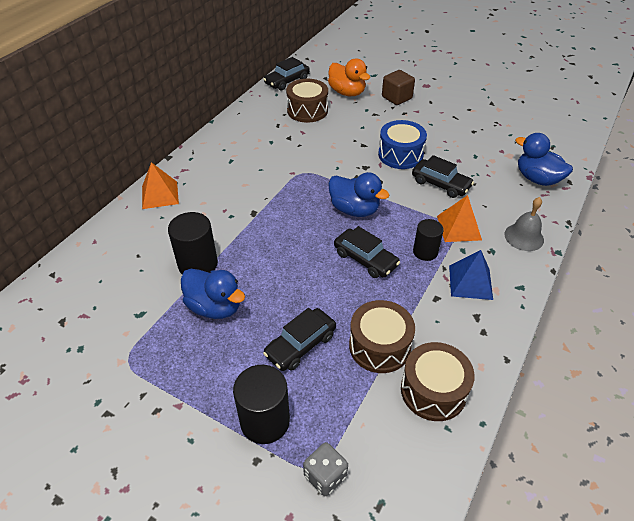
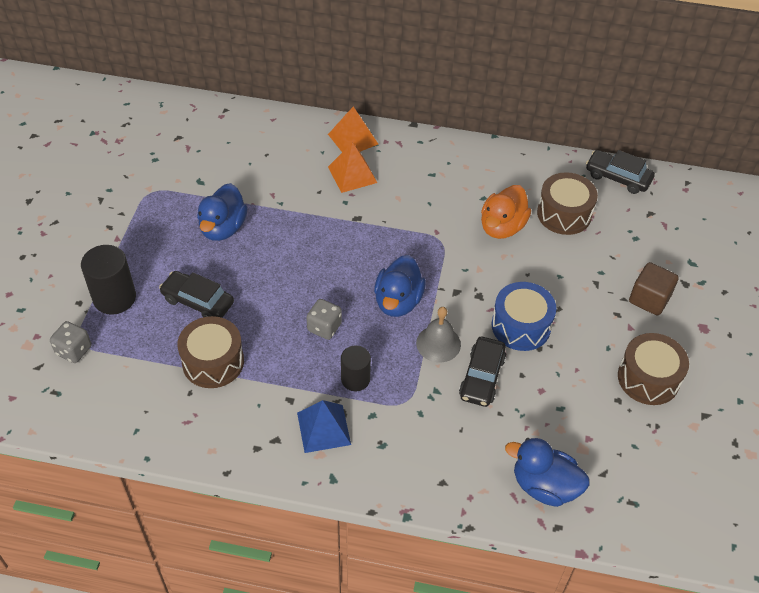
camera: 70 degrees right, 5 degrees up
black cylinder [168,212,218,275] -> none
orange duck [328,58,370,96] -> orange duck moved to [481,185,531,239]
black car [334,226,400,278] -> grey dice [306,299,342,340]
brown drum [401,342,475,421] -> brown drum moved to [618,333,689,405]
orange pyramid [437,195,482,242] -> orange pyramid moved to [328,142,377,193]
grey bell [504,197,544,251] -> grey bell moved to [416,307,461,362]
blue duck [515,133,573,186] -> blue duck turned 90 degrees counterclockwise [505,438,590,507]

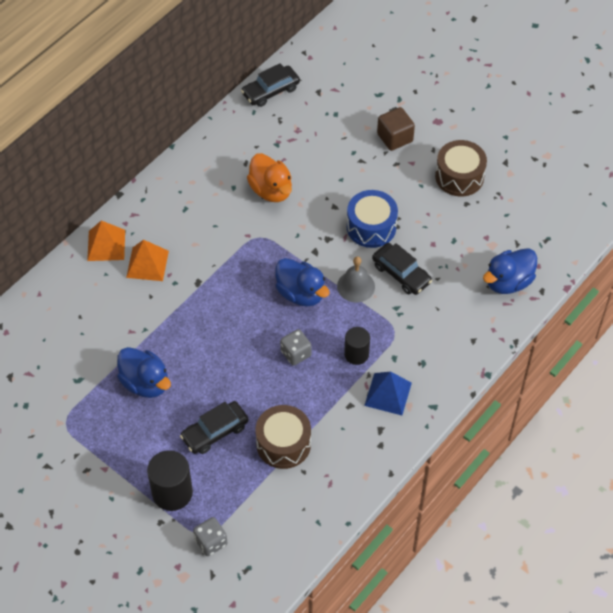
camera: 60 degrees left, 5 degrees up
brown drum [537,172,598,235] -> none

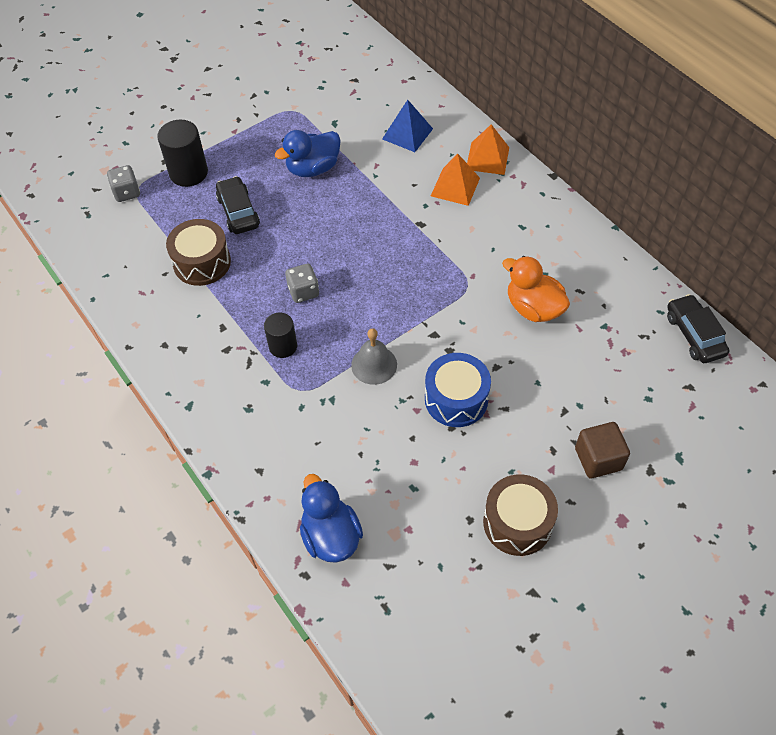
camera: 105 degrees right, 0 degrees up
orange duck [247,153,292,202] -> orange duck turned 60 degrees clockwise [502,256,570,322]
blue duck [275,258,330,307] -> none
blue pyramid [364,372,412,415] -> blue pyramid moved to [382,100,433,152]
black car [372,243,432,295] -> none

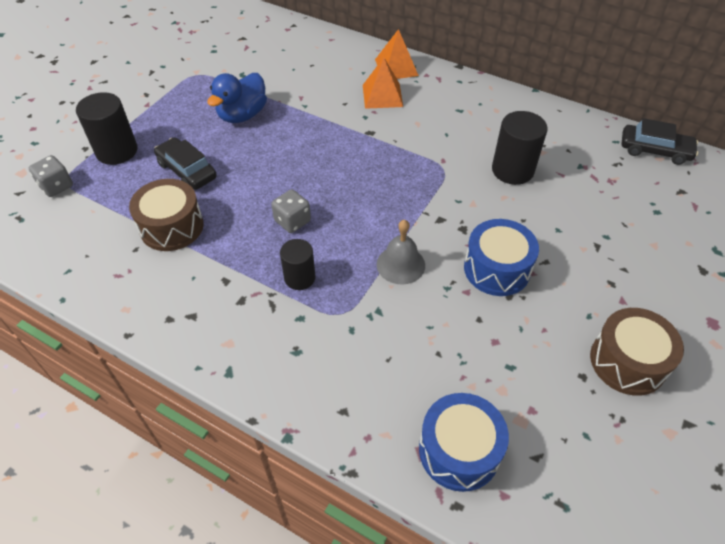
camera: 25 degrees left, 5 degrees down
blue duck [300,474,363,563] -> blue drum [419,393,509,492]
blue pyramid [382,100,433,152] -> none
orange duck [502,256,570,322] -> black cylinder [492,111,547,185]
brown cube [575,422,630,478] -> none
black car [667,294,729,363] -> black car turned 150 degrees clockwise [622,118,698,165]

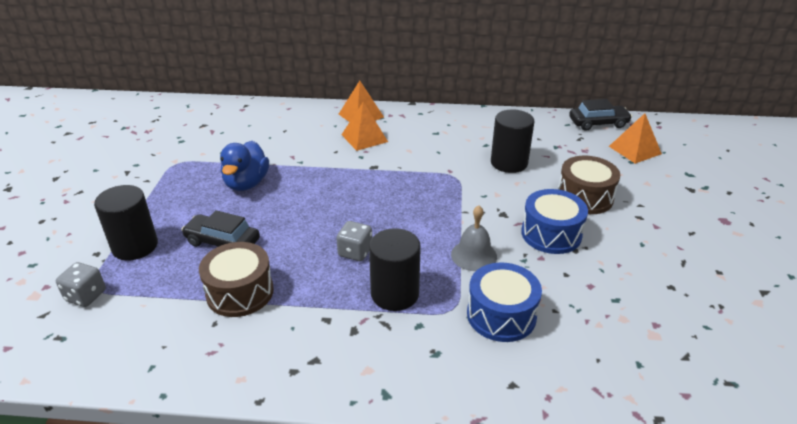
camera: 25 degrees left, 15 degrees down
black cylinder [280,239,316,290] -> black cylinder [369,228,421,311], size x1.55
blue drum [419,393,509,492] -> blue drum moved to [467,262,542,342]
brown drum [590,308,684,396] -> brown drum moved to [558,156,620,214]
none -> orange pyramid [609,113,662,164]

